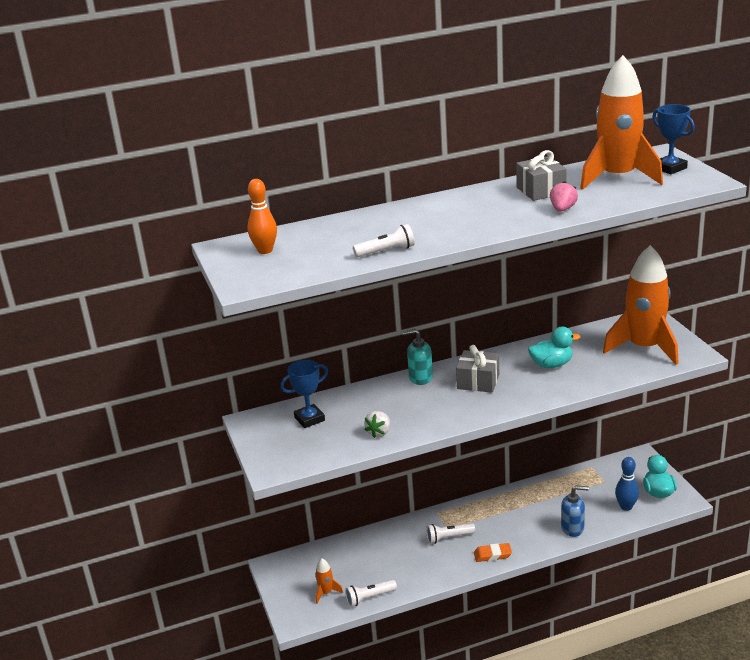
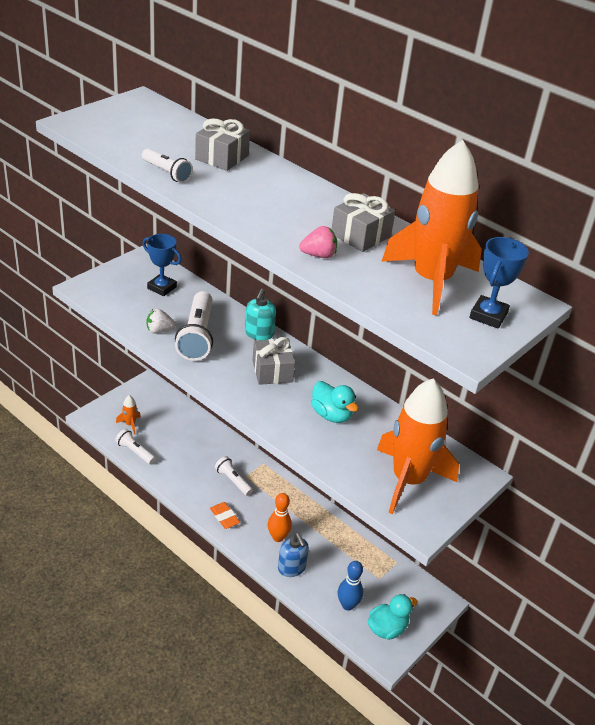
camera: 55 degrees right, 10 degrees up
orange bowling pin [247,179,277,254] -> orange bowling pin moved to [268,493,292,542]
turquoise soap dispenser [402,329,433,385] -> turquoise soap dispenser turned 135 degrees counterclockwise [245,289,276,340]
none -> white flashlight [175,291,213,361]
none -> grey gift [195,119,250,171]

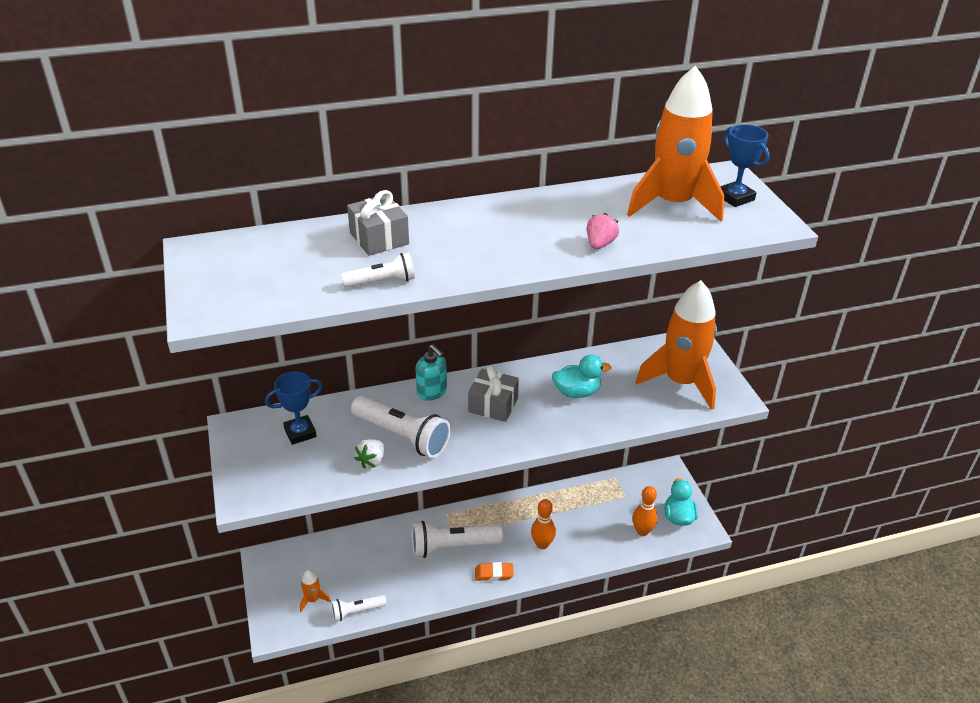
camera: 55 degrees left, 0 degrees up
white flashlight [215,456,253,496] -> white flashlight [412,521,503,558], size x1.78
blue soap dispenser [278,533,309,577] -> none
grey gift [332,193,396,252] -> none
blue bowling pin [338,561,363,611] -> orange bowling pin [632,486,657,536]

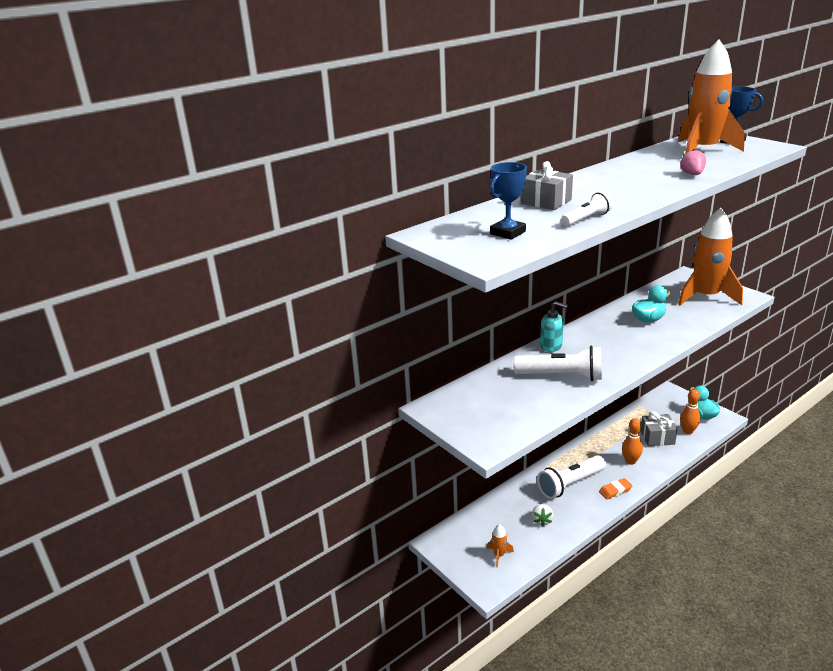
camera: 20 degrees left, 10 degrees down
blue trophy [265,371,323,445] -> blue trophy moved to [490,162,527,240]
white flashlight [331,595,386,622] -> none
white strawberry [354,439,384,469] -> white strawberry moved to [532,504,554,527]
grey gift [468,366,519,422] -> grey gift moved to [640,411,678,446]

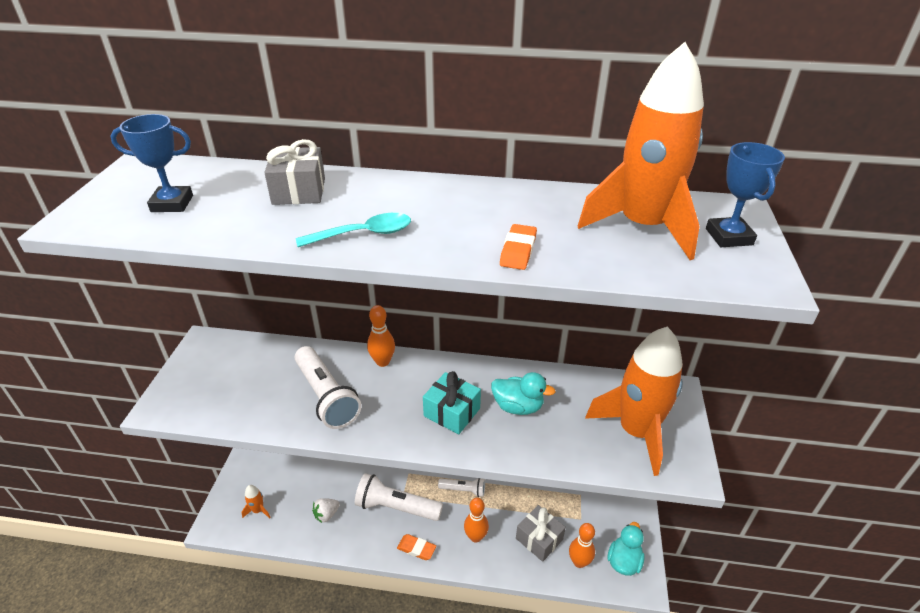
camera: 45 degrees right, 10 degrees up
turquoise soap dispenser [540,301,568,352] -> orange bowling pin [367,305,395,367]
white flashlight [561,192,612,226] -> white flashlight moved to [438,478,485,497]
pink strawberry [680,149,706,175] -> orange eraser [500,224,537,270]
none -> turquoise spoon [296,213,411,247]
none -> turquoise gift [423,371,481,434]

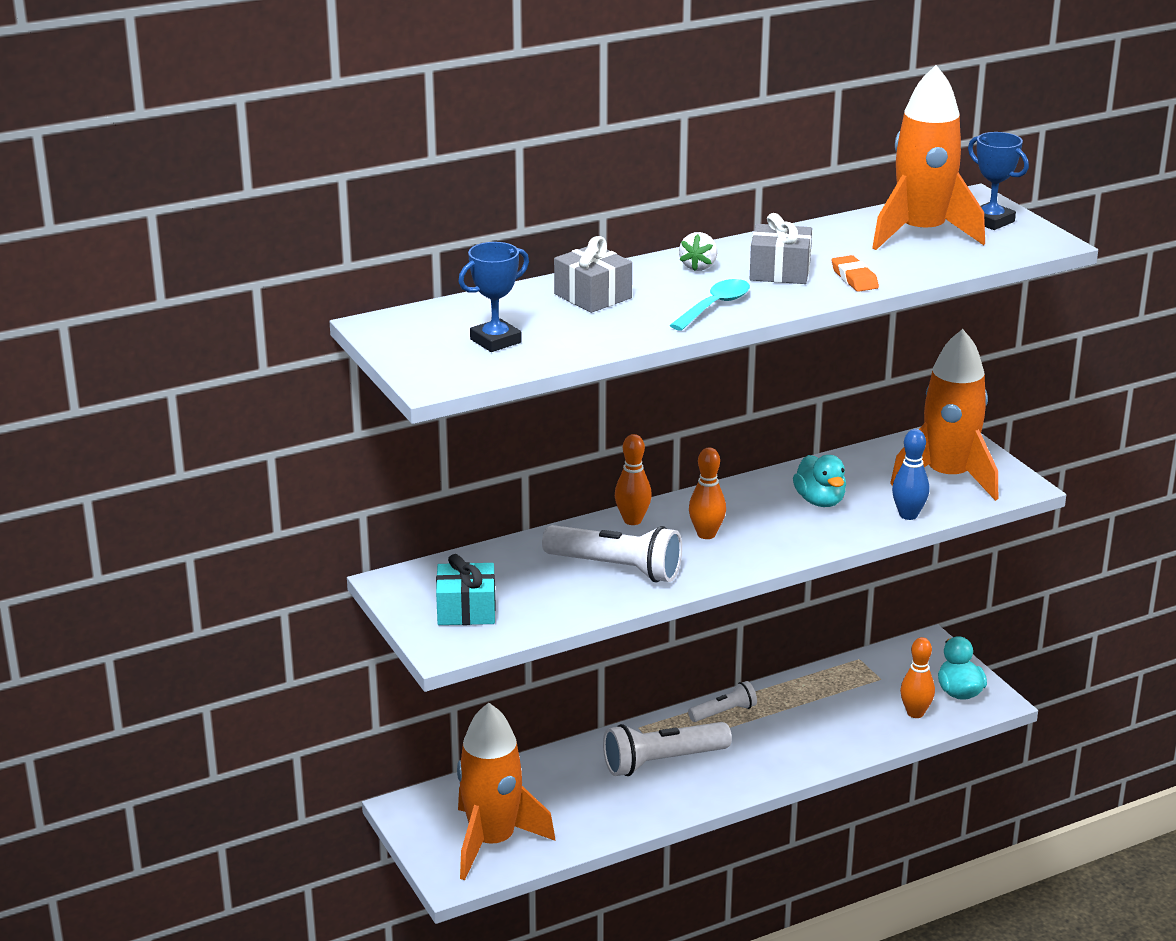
camera: 35 degrees left, 10 degrees down
orange rocket [242,485,271,518] -> orange rocket [457,703,555,880], size x2.50
white strawberry [312,498,340,523] -> white strawberry moved to [679,232,717,271]
orange eraser [397,534,436,560] -> none
turquoise gift [423,371,481,434] -> turquoise gift moved to [436,554,496,625]
orange bowling pin [464,498,489,542] -> orange bowling pin moved to [689,447,726,539]
turquoise duck [491,372,556,415] -> turquoise duck turned 90 degrees clockwise [793,455,846,507]
grey gift [516,505,566,562] -> grey gift moved to [750,213,812,284]
none -> blue bowling pin [892,429,930,520]

